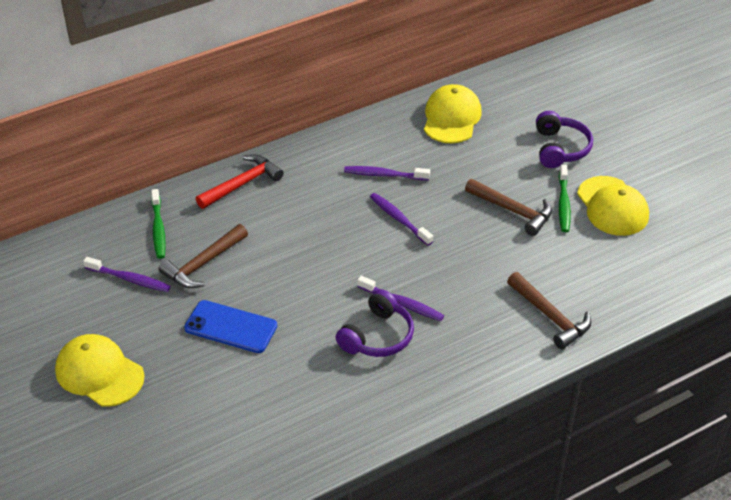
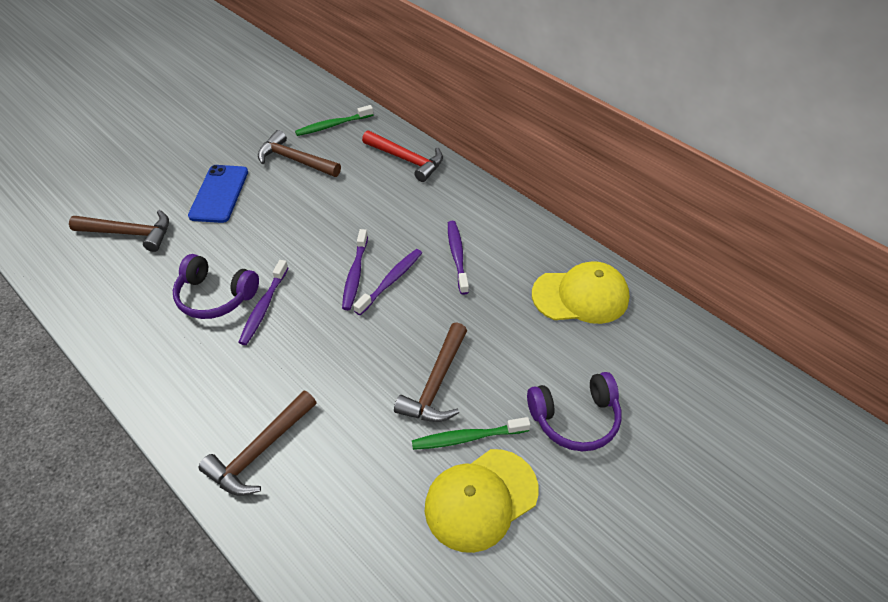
camera: 75 degrees right, 5 degrees up
yellow cap [55,334,144,407] -> none
purple toothbrush [83,257,171,292] -> purple toothbrush moved to [342,229,368,310]
none -> brown hammer [69,210,169,252]

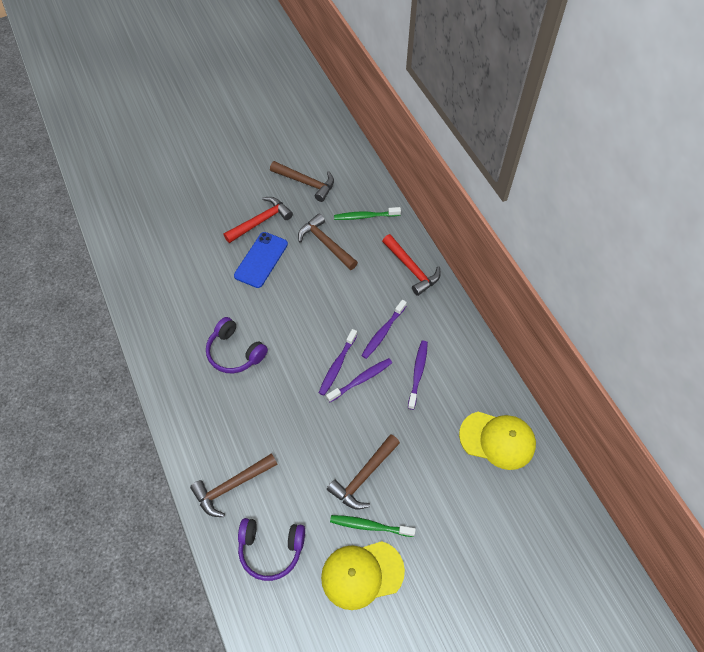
camera: 20 degrees right, 10 degrees up
brown hammer [69,210,169,252] -> brown hammer moved to [270,161,334,202]
purple toothbrush [238,260,288,345] -> purple toothbrush moved to [361,300,407,359]
purple headphones [527,372,621,451] -> purple headphones moved to [238,518,305,581]
none -> red hammer [224,197,293,243]

